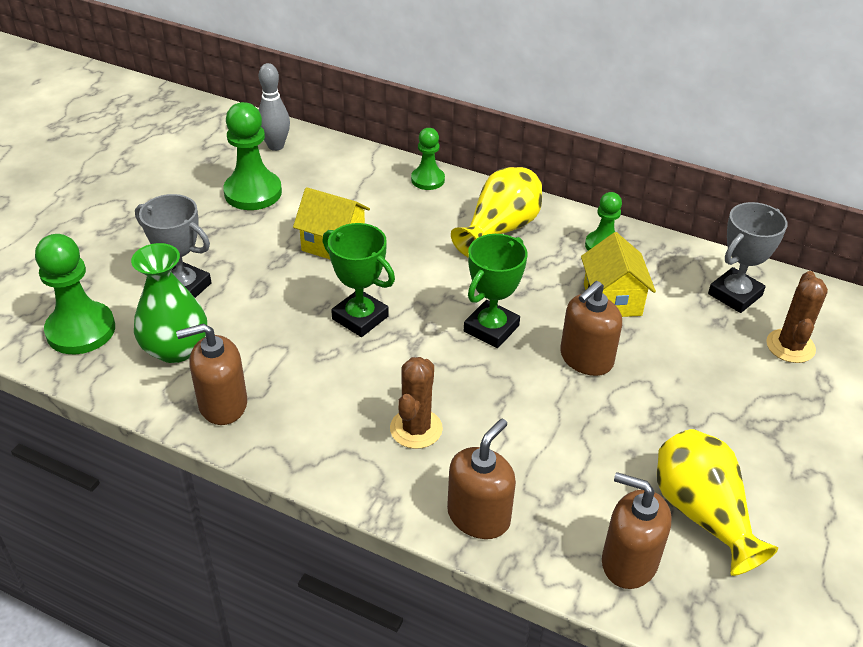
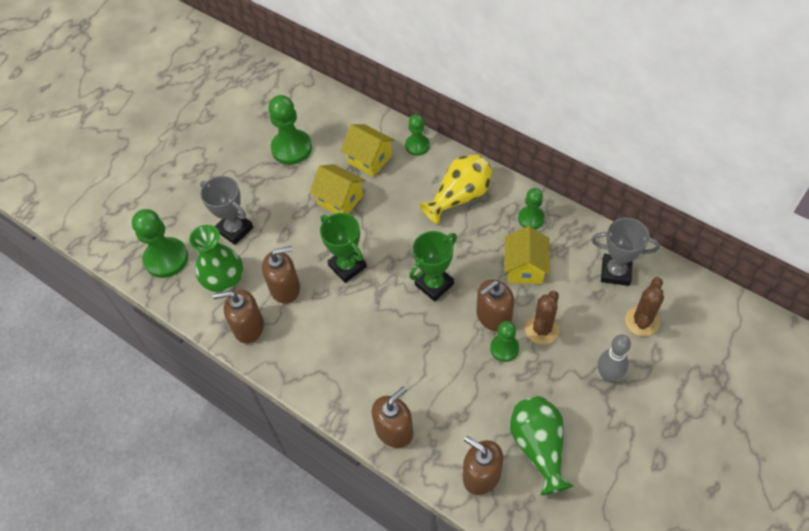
camera: 15 degrees right, 15 degrees up
grey bowling pin [259,63,290,151] -> grey bowling pin moved to [598,335,631,382]
brown cactus [390,357,443,449] -> brown cactus moved to [525,291,559,345]
yellow vase [657,429,778,576] -> green vase [509,396,573,496]
grey trophy [708,202,787,313] -> grey trophy turned 45 degrees clockwise [591,218,660,286]
none -> brown soap dispenser [262,246,300,304]
none -> yellow house [340,124,395,177]
none -> green pawn [490,321,519,362]

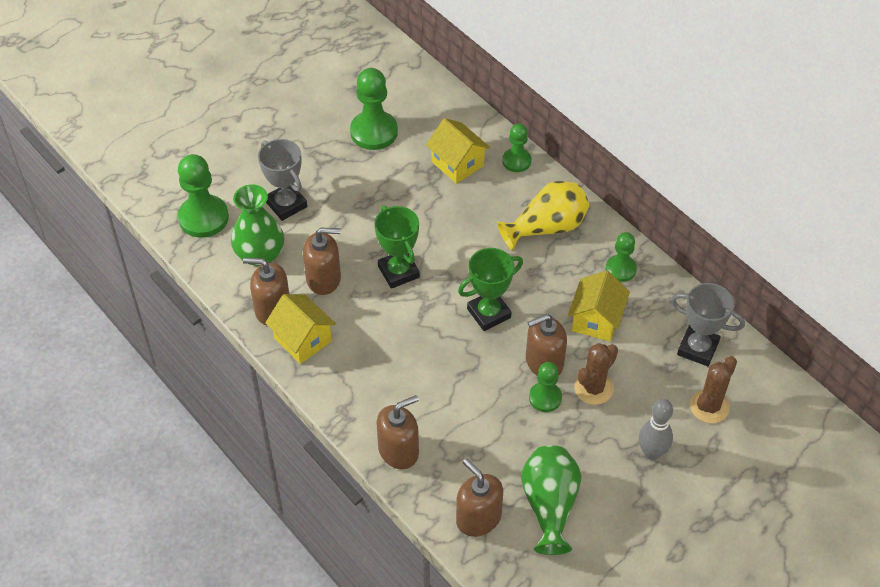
camera: 10 degrees right, 5 degrees down
yellow house [310,164,365,214] -> yellow house moved to [265,294,336,364]

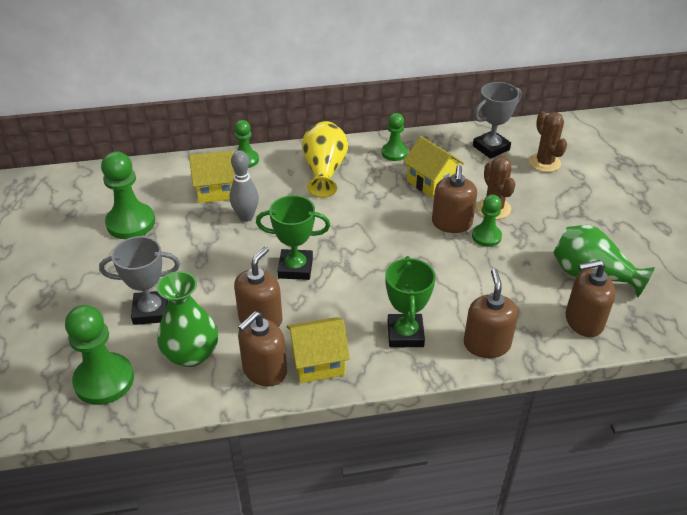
camera: 60 degrees left, 10 degrees down
green trophy [458,248,523,331] -> green trophy moved to [385,256,435,347]
grey bowling pin [639,399,673,460] -> grey bowling pin moved to [230,150,259,222]

